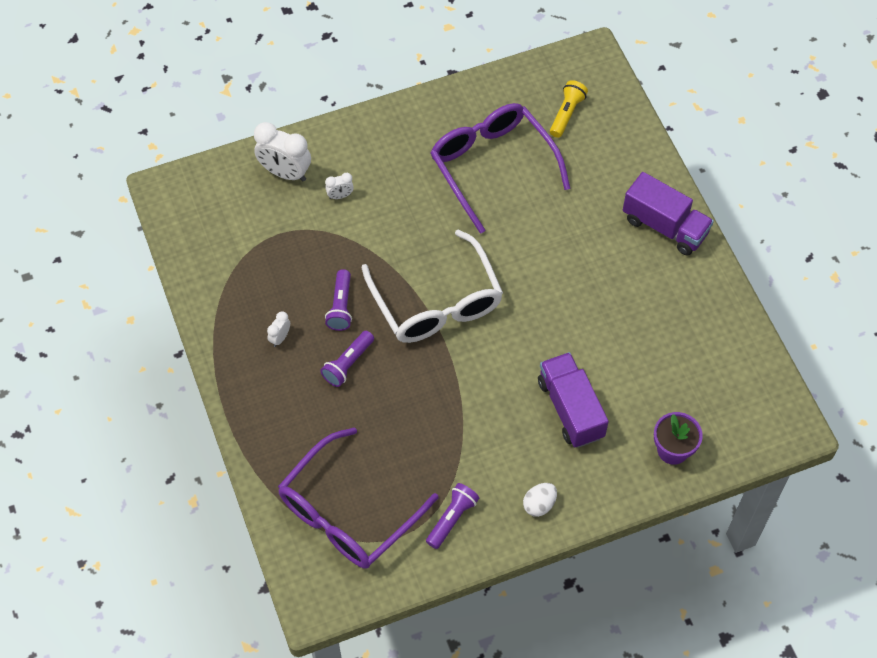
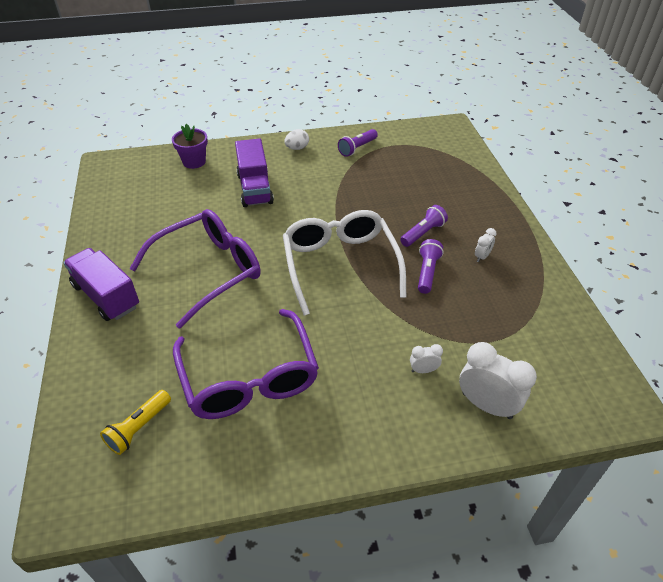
camera: 170 degrees left, 15 degrees down
purple glasses [278,427,438,568] -> purple glasses moved to [129,209,261,329]

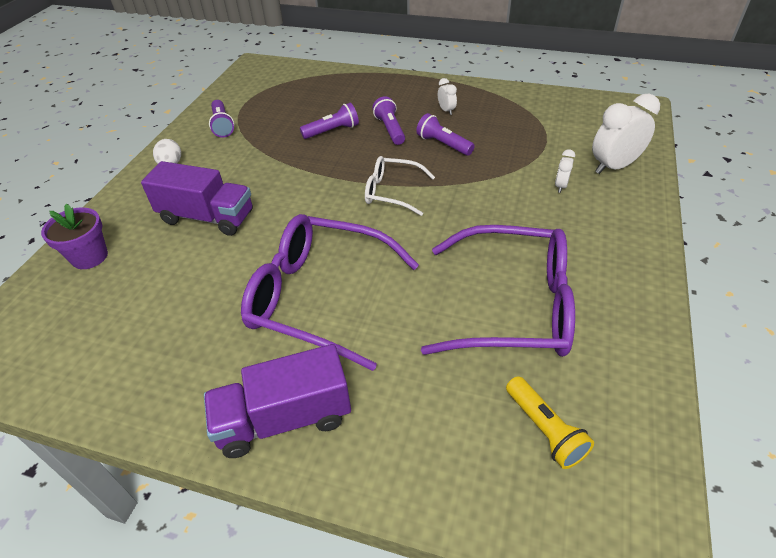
camera: 60 degrees left, 0 degrees up
purple glasses [129,209,261,329] -> purple glasses turned 60 degrees counterclockwise [241,214,419,371]
white glasses [283,210,407,316] -> white glasses [365,156,435,216], size x0.54
none -> purple flashlight [300,103,359,139]

